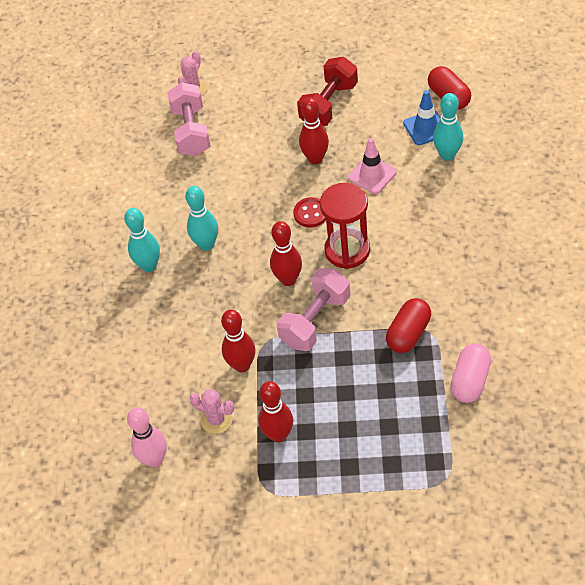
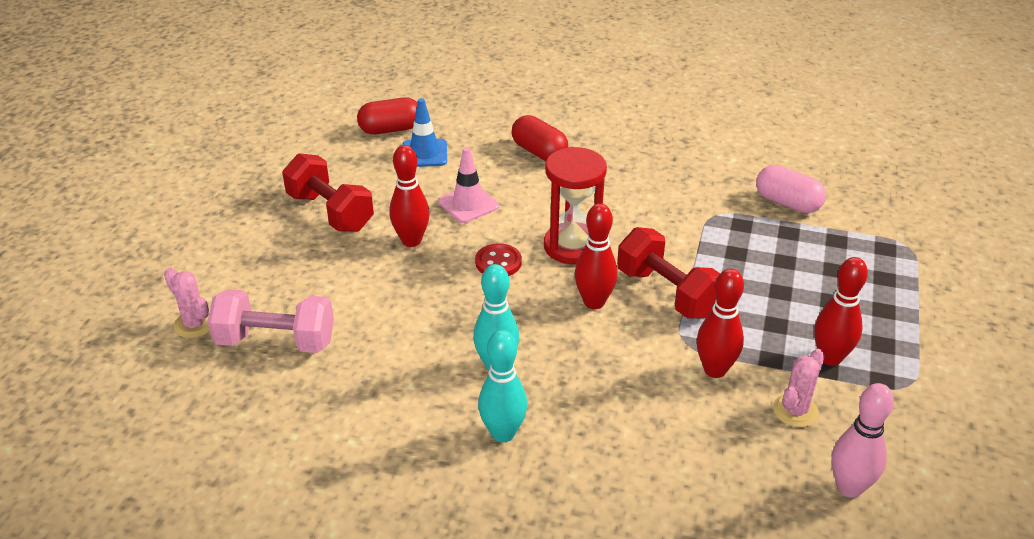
camera: 80 degrees left, 15 degrees down
pink dumbbell [277,268,351,351] -> red dumbbell [617,227,720,318]
red capsule [386,298,431,353] -> red capsule moved to [512,115,568,161]
turquoise bowling pin [433,93,463,161] -> none

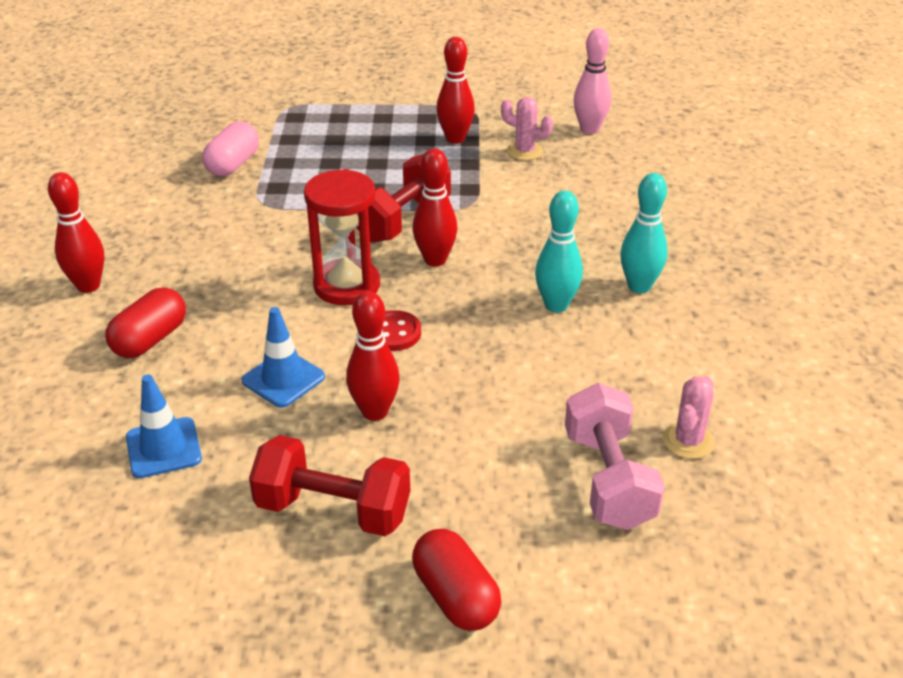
camera: 105 degrees left, 0 degrees up
pink cactus [164,268,210,338] -> pink cactus moved to [663,376,715,459]
red dumbbell [282,153,374,232] -> red dumbbell turned 75 degrees clockwise [249,435,410,536]
red capsule [357,97,417,134] -> red capsule moved to [412,529,501,631]
pink traffic cone [438,147,499,223] -> blue traffic cone [242,307,325,408]
red bowling pin [697,268,744,378] -> red bowling pin moved to [48,172,105,293]

